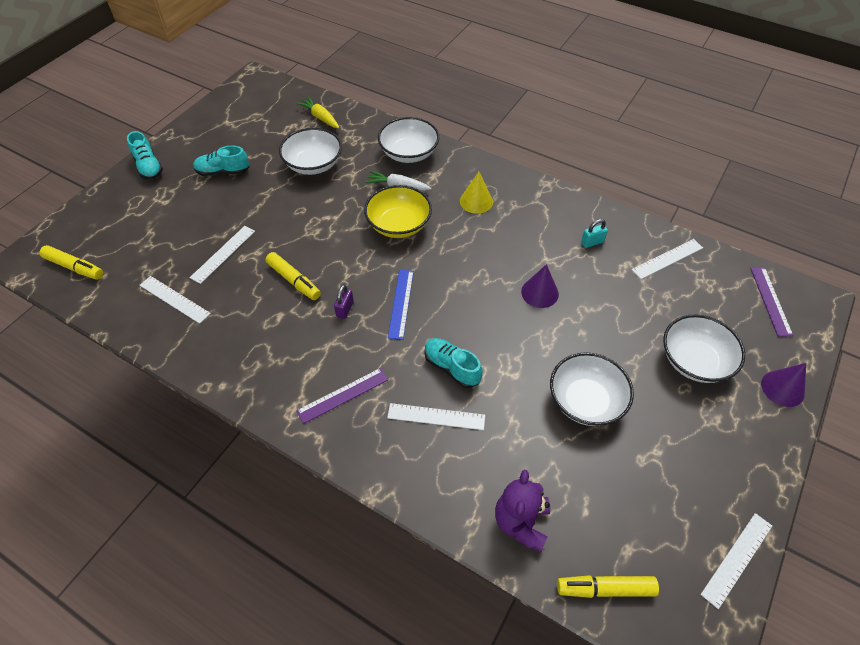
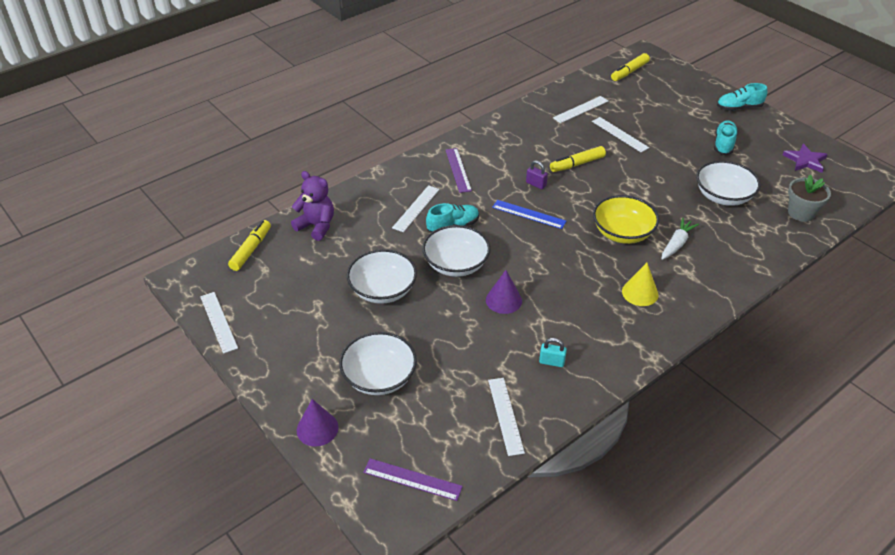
camera: 110 degrees right, 10 degrees down
yellow carrot [296,97,339,128] -> grey flower pot [788,175,831,222]
white bowl [378,117,439,163] -> white bowl moved to [422,225,491,277]
turquoise padlock [581,219,608,248] -> turquoise padlock turned 75 degrees counterclockwise [539,338,567,367]
none -> purple star [783,143,828,173]

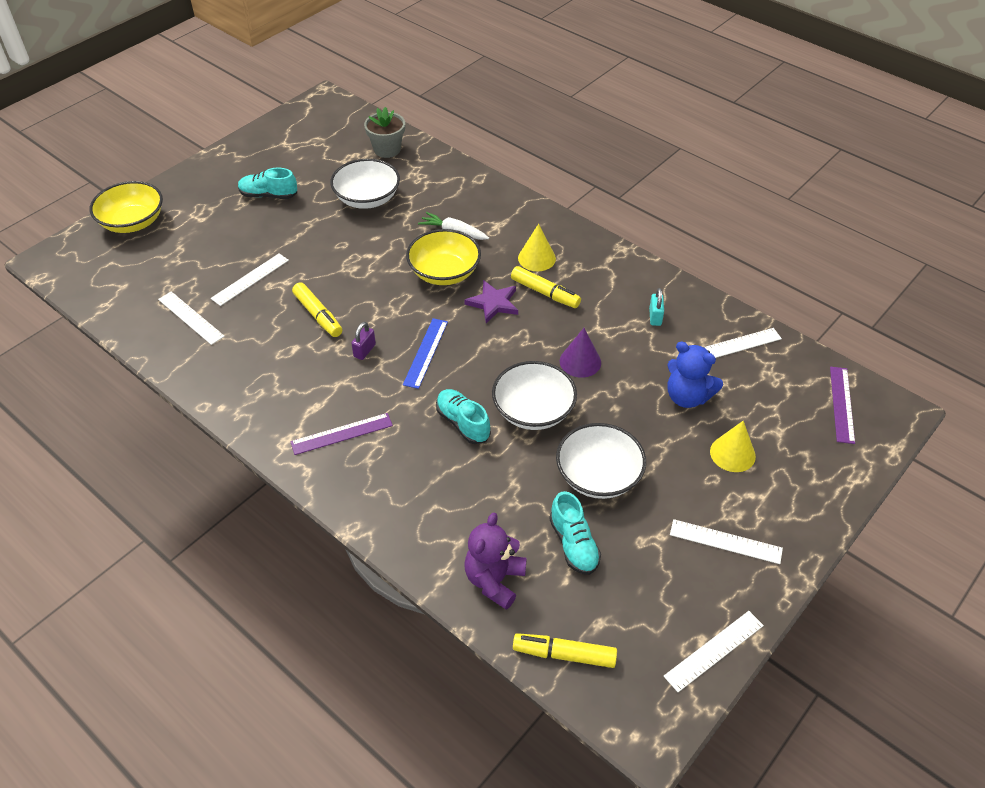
camera: 100 degrees left, 5 degrees up
purple cone [297,399,339,447] -> none
white bowl [339,332,417,395] -> yellow cone [710,421,756,472]
white ruler [392,185,439,232] -> white ruler moved to [670,519,783,564]
yellow marker [611,53,650,81] -> yellow marker moved to [511,266,581,308]
turquoise shoe [717,83,767,111] -> turquoise shoe moved to [549,491,601,575]
purple star [783,143,828,173] -> purple star moved to [464,280,518,323]
none -> yellow bowl [90,181,163,233]
none -> blue teddy bear [667,342,723,408]

